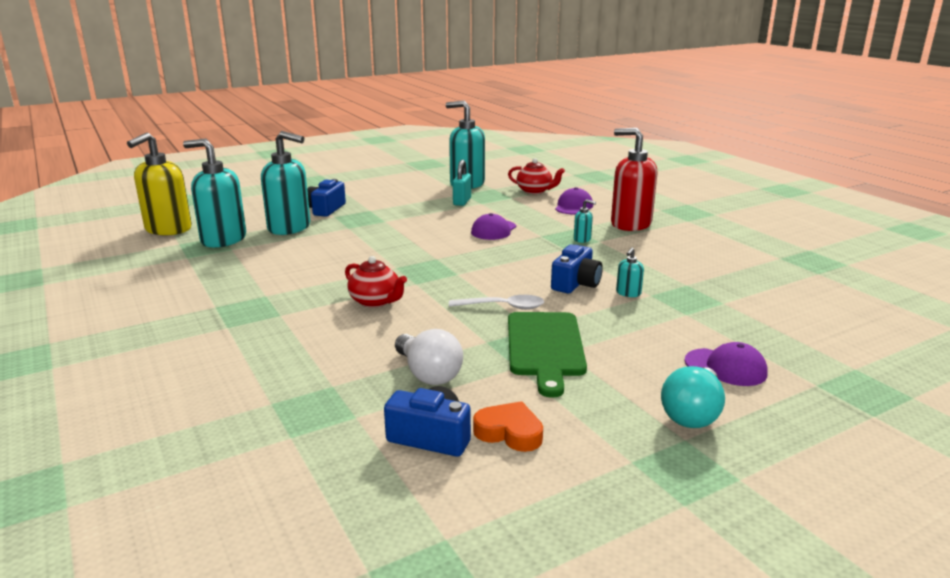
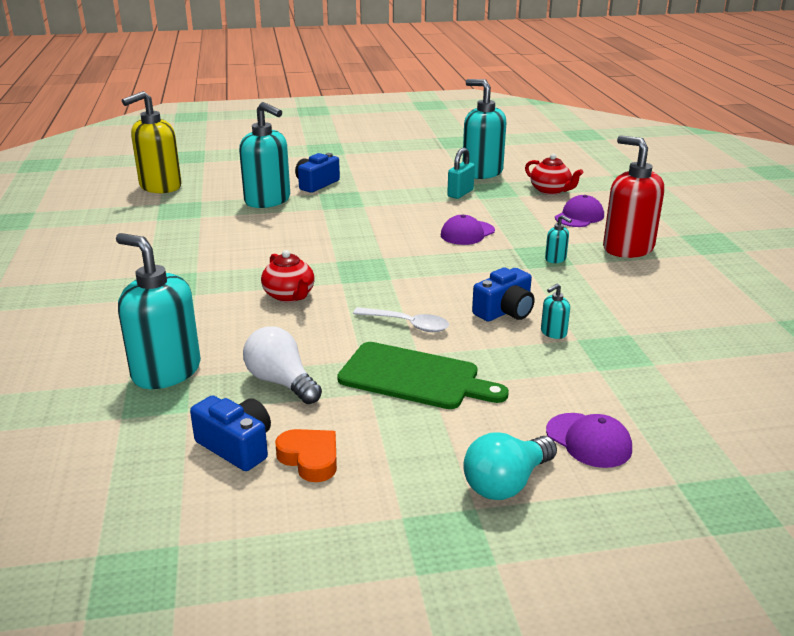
camera: 20 degrees right, 5 degrees up
turquoise soap dispenser [183,139,246,248] -> turquoise soap dispenser moved to [116,233,201,389]
white light bulb [395,329,463,385] -> white light bulb turned 150 degrees clockwise [243,326,322,404]
green cutting board [508,312,587,398] -> green cutting board turned 90 degrees counterclockwise [337,342,509,409]

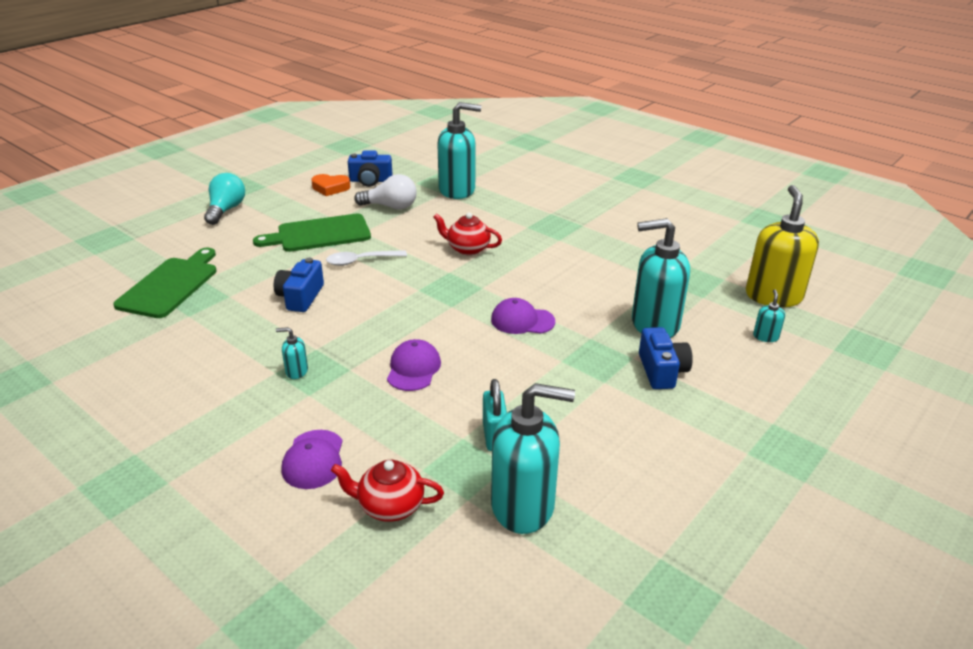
camera: 140 degrees right, 5 degrees up
turquoise soap dispenser [541,283,570,339] -> turquoise soap dispenser moved to [753,289,785,342]
purple cap [546,413,632,468] -> purple cap moved to [491,298,555,334]
red soap dispenser [603,135,664,258] -> none
none -> green cutting board [113,248,217,318]

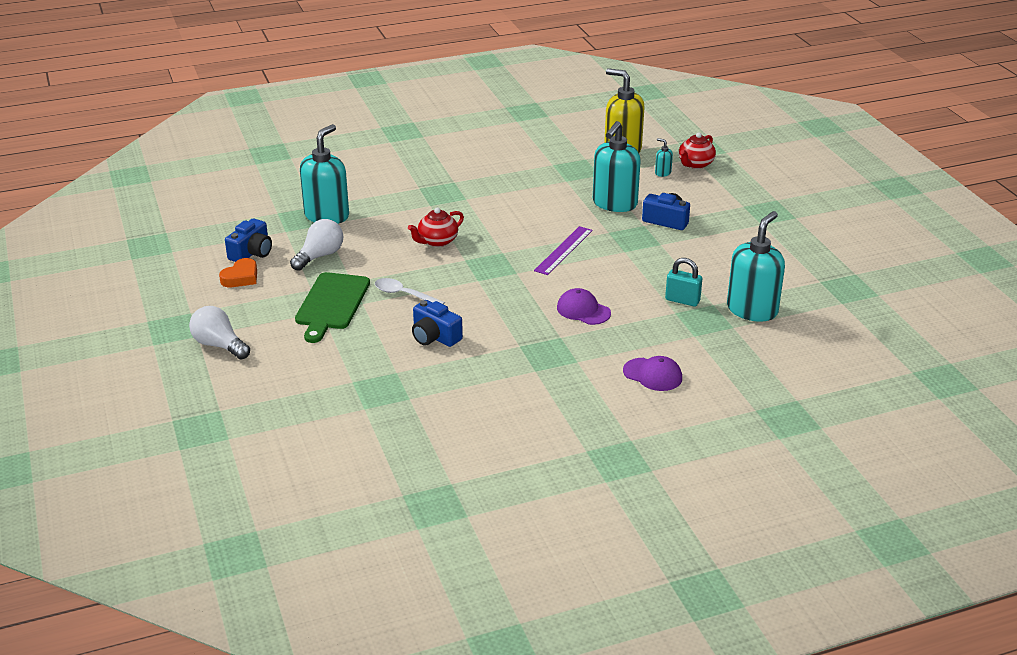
camera: 60 degrees left, 0 degrees up
green cutting board [113,248,217,318] -> none
turquoise light bulb [204,173,245,225] -> white light bulb [189,306,250,359]
turquoise soap dispenser [276,327,308,379] -> none
white spoon [326,250,407,266] -> white spoon turned 105 degrees clockwise [375,278,445,305]
red teapot [331,460,444,522] -> red teapot moved to [679,132,716,169]
purple cap [491,298,555,334] -> purple ruler [534,226,593,275]

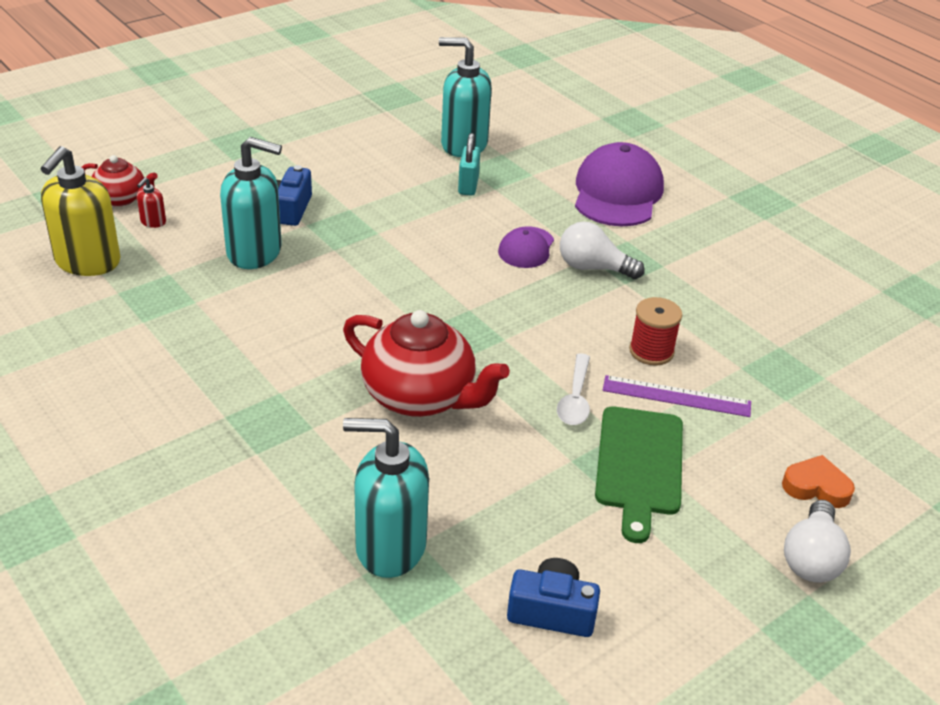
camera: 110 degrees left, 5 degrees up
orange heart [219,258,257,287] -> orange heart moved to [782,455,855,508]
white light bulb [290,219,343,271] -> white light bulb moved to [560,221,645,279]
green cutting board [295,272,370,343] -> green cutting board turned 105 degrees clockwise [595,406,683,543]
red teapot [408,207,464,247] -> red teapot [343,310,510,417], size x1.78
blue camera [412,300,463,347] -> red spool [629,297,682,366]
purple ruler [534,226,593,275] -> purple ruler moved to [603,375,751,417]
purple cap [623,356,682,391] -> purple cap [575,142,664,226], size x1.87
turquoise soap dispenser [655,138,673,177] -> red soap dispenser [137,177,166,228]

